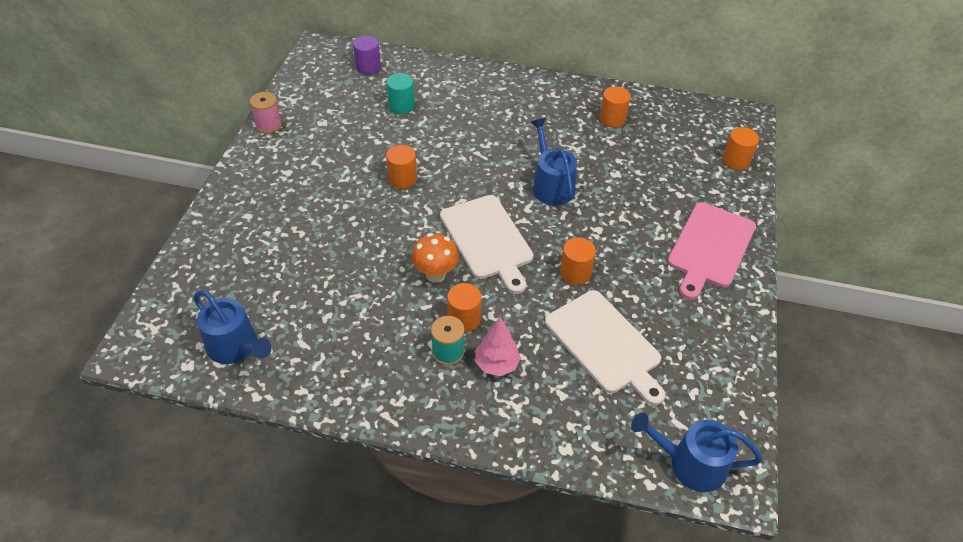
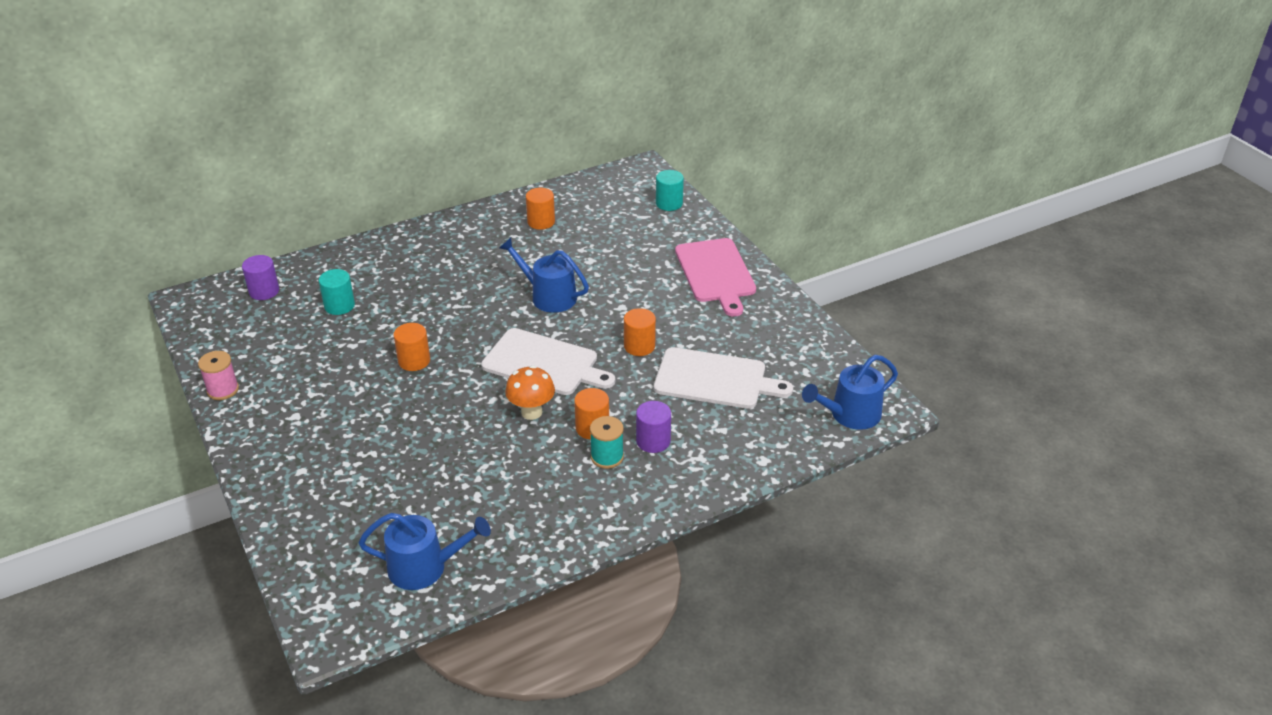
camera: 40 degrees left, 10 degrees down
pink tree [475,317,521,376] -> purple cylinder [636,401,671,453]
orange cylinder [723,127,759,170] -> turquoise cylinder [656,170,684,211]

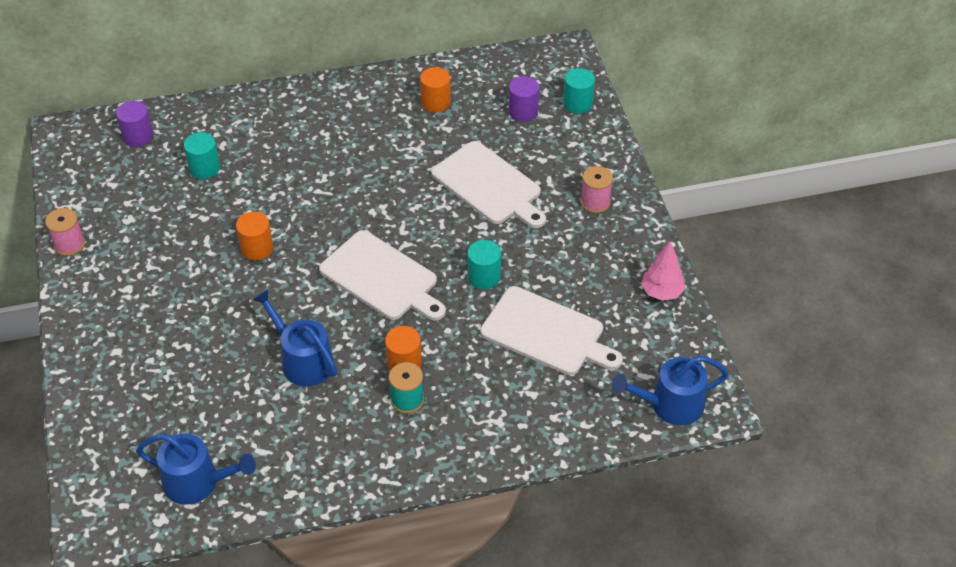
camera: 15 degrees right, 10 degrees up
blue watering can [499,238,589,313] -> blue watering can moved to [252,289,338,387]
orange mushroom [505,365,555,420] -> none
orange cylinder [624,308,656,356] -> turquoise cylinder [468,240,501,289]
purple cylinder [636,401,671,453] -> purple cylinder moved to [509,76,539,122]
pink cutting board [675,238,756,317] -> pink spool [580,166,613,213]
none -> white cutting board [431,141,546,228]
none -> pink tree [641,241,686,301]

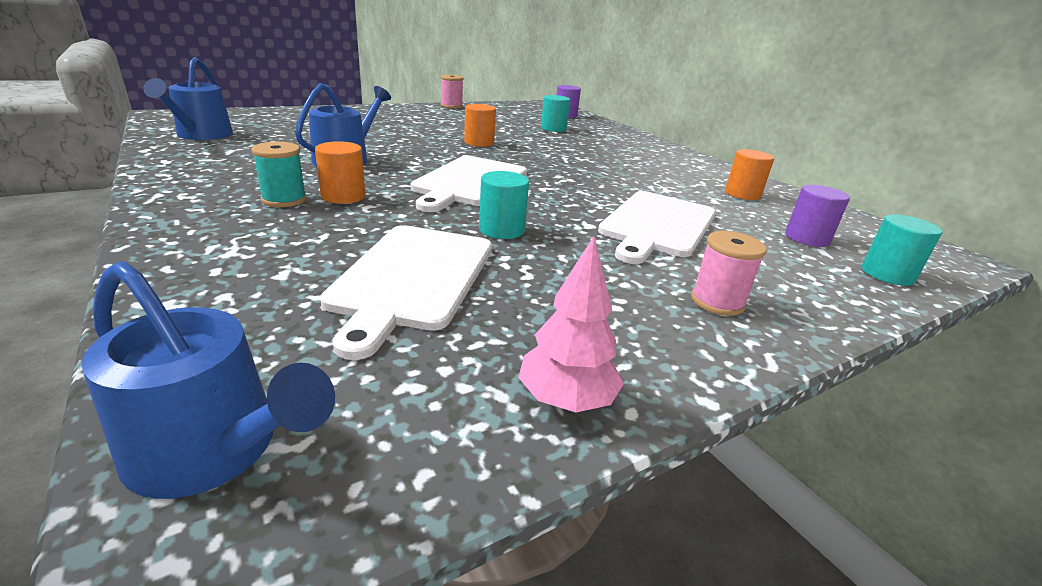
camera: 70 degrees right, 20 degrees down
blue watering can [612,356,729,425] -> blue watering can turned 150 degrees clockwise [81,261,335,499]

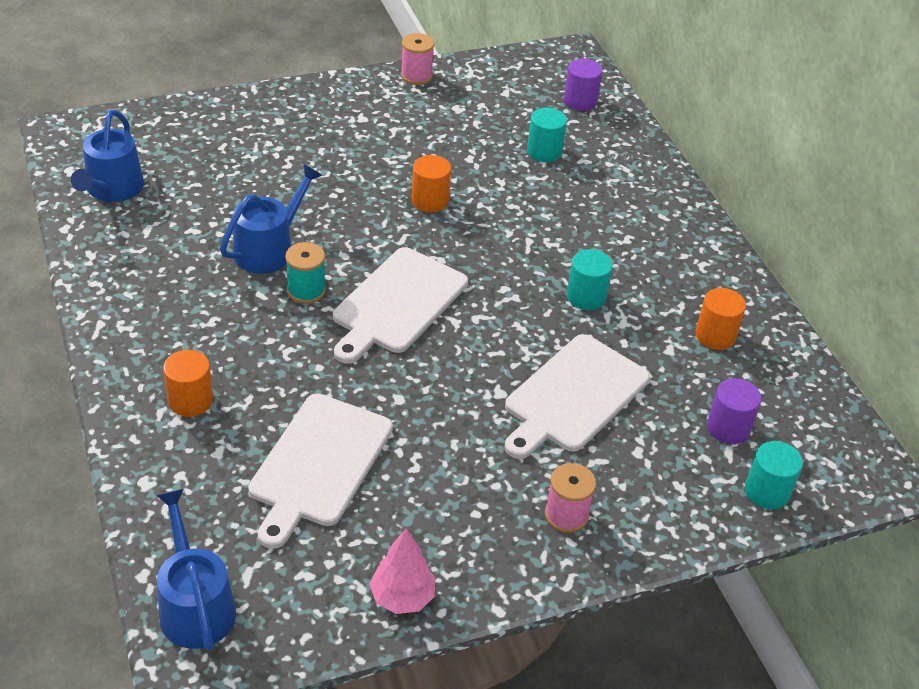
camera: 10 degrees right, 15 degrees up
blue watering can [81,261,335,499] -> blue watering can turned 150 degrees counterclockwise [156,489,236,651]
turquoise spool [252,142,307,207] -> turquoise spool moved to [285,242,326,304]
orange cylinder [315,141,365,204] -> orange cylinder moved to [163,350,213,417]
turquoise cylinder [479,171,529,239] -> turquoise cylinder moved to [567,249,613,310]

